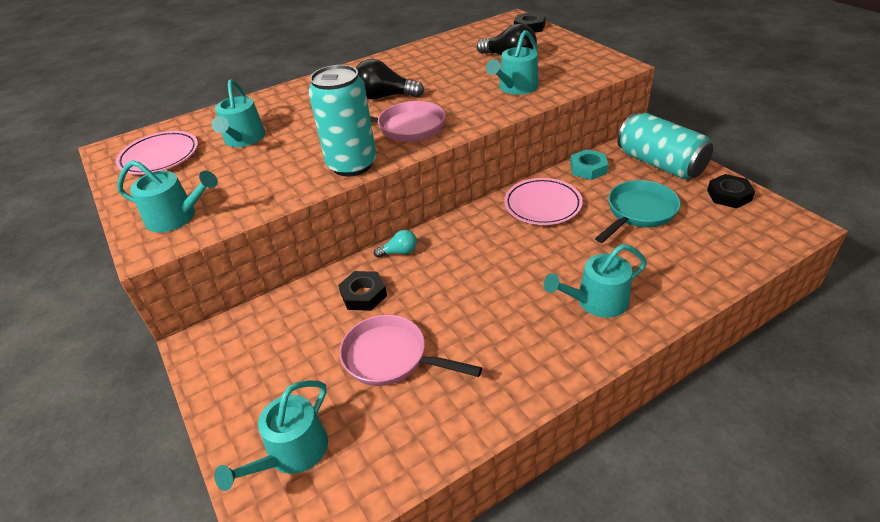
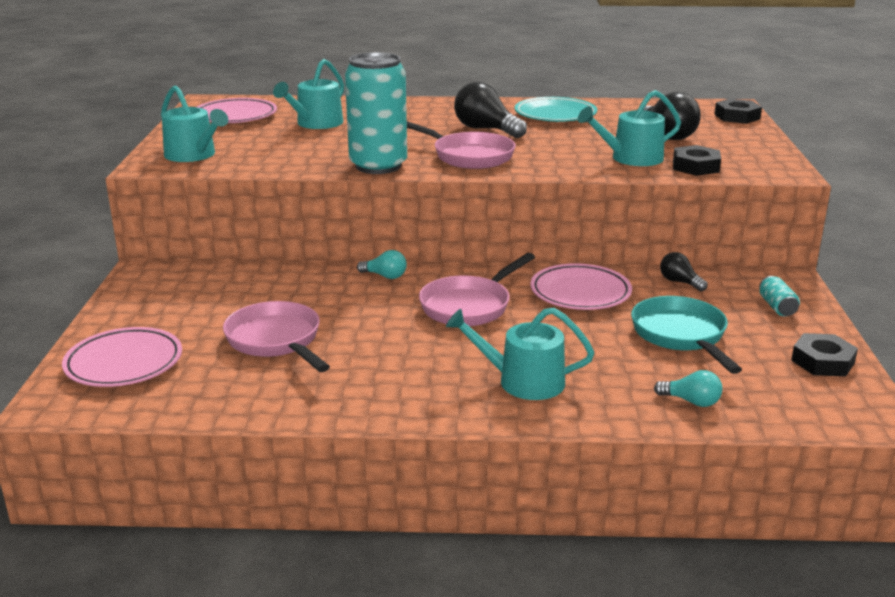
camera: 30 degrees right, 15 degrees down
turquoise watering can [214,380,328,491] -> pink plate [62,327,182,387]
black nut [338,271,387,311] -> black nut moved to [673,145,721,176]
turquoise nut [570,149,608,180] -> black light bulb [660,252,708,291]
turquoise pan [595,180,681,243] -> turquoise pan turned 90 degrees counterclockwise [631,296,742,374]
turquoise can [617,113,713,180] -> turquoise can [759,276,800,316], size x0.41
none -> pink pan [419,253,535,326]
none -> turquoise plate [515,97,597,122]
none -> turquoise light bulb [654,370,722,407]

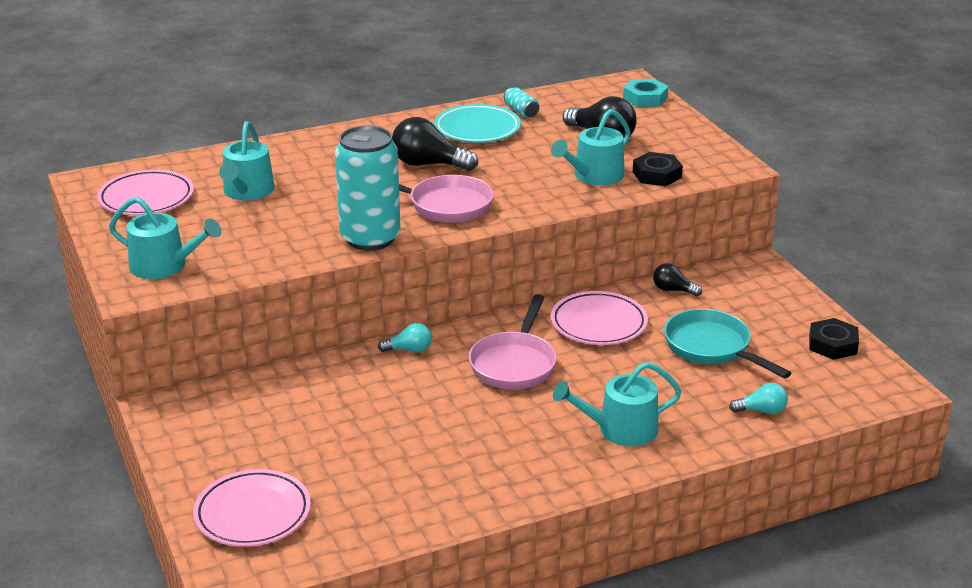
camera: 25 degrees left, 5 degrees up
pink pan [223,301,330,372] -> none
black nut [714,99,762,124] -> turquoise nut [623,79,668,107]
turquoise can [759,276,800,316] -> turquoise can moved to [504,87,539,118]

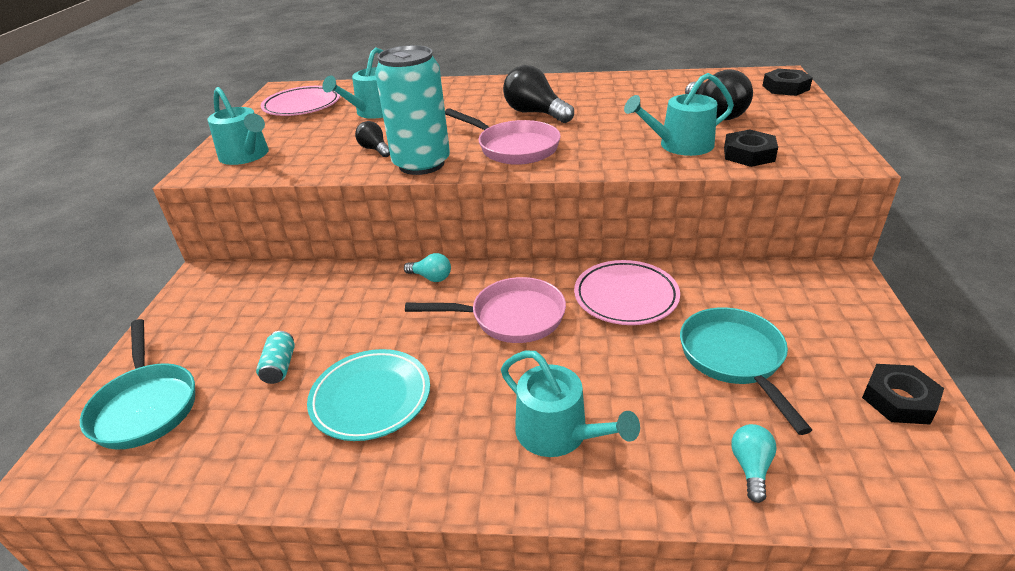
camera: 30 degrees right, 5 degrees up
pink plate [193,469,311,547] -> turquoise pan [80,319,195,450]
turquoise plate [434,104,521,143] -> turquoise plate moved to [307,349,430,441]
pink pan [469,294,557,389] -> pink pan turned 135 degrees counterclockwise [405,277,566,343]
turquoise can [504,87,539,118] -> turquoise can moved to [256,331,295,384]
turquoise watering can [553,362,682,446] -> turquoise watering can turned 150 degrees counterclockwise [501,351,640,457]
turquoise nut [623,79,668,107] -> black nut [762,68,813,96]
black light bulb [653,263,702,296] -> black light bulb moved to [355,121,390,157]
turquoise light bulb [729,383,788,414] -> turquoise light bulb turned 105 degrees counterclockwise [731,424,777,503]

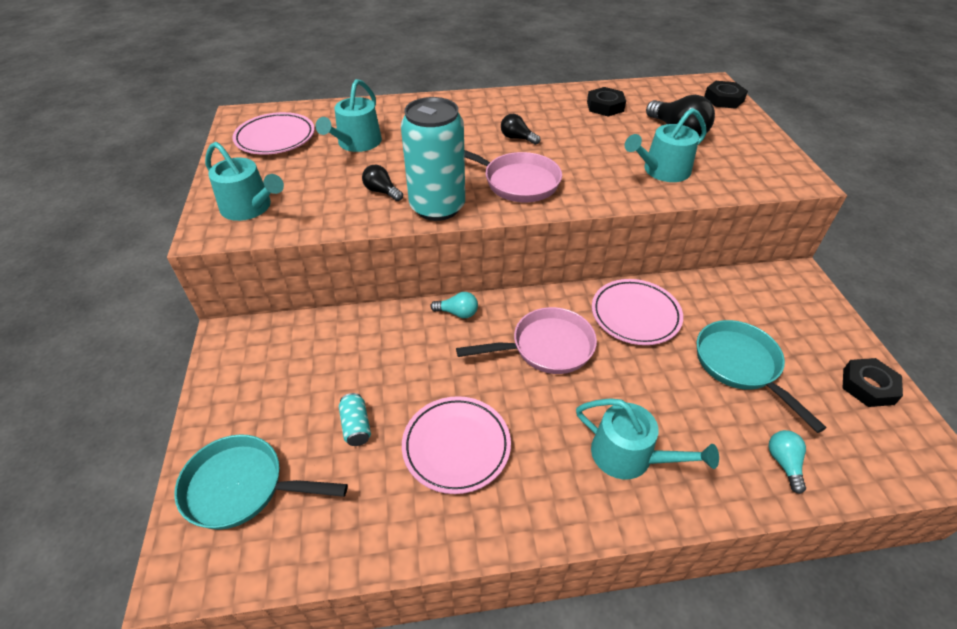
camera: 15 degrees left, 10 degrees up
turquoise pan [80,319,195,450] -> turquoise pan turned 135 degrees clockwise [174,434,348,530]
turquoise plate [307,349,430,441] -> pink plate [402,396,511,494]
black light bulb [503,65,574,123] -> black light bulb [501,114,540,145], size x0.56
black nut [724,130,778,167] -> black nut moved to [587,87,626,117]

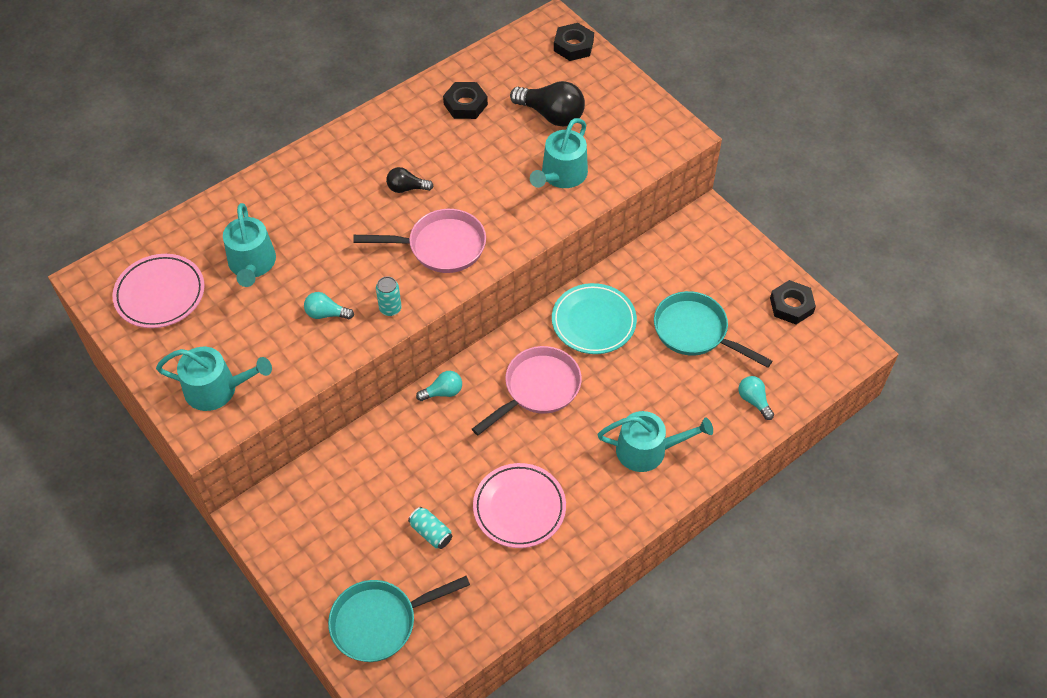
camera: 30 degrees left, 10 degrees up
black light bulb [362,165,403,201] -> turquoise light bulb [304,292,354,319]
turquoise can [401,97,465,221] -> turquoise can [376,276,402,316], size x0.41
pink plate [592,279,683,345] -> turquoise plate [552,283,637,354]

